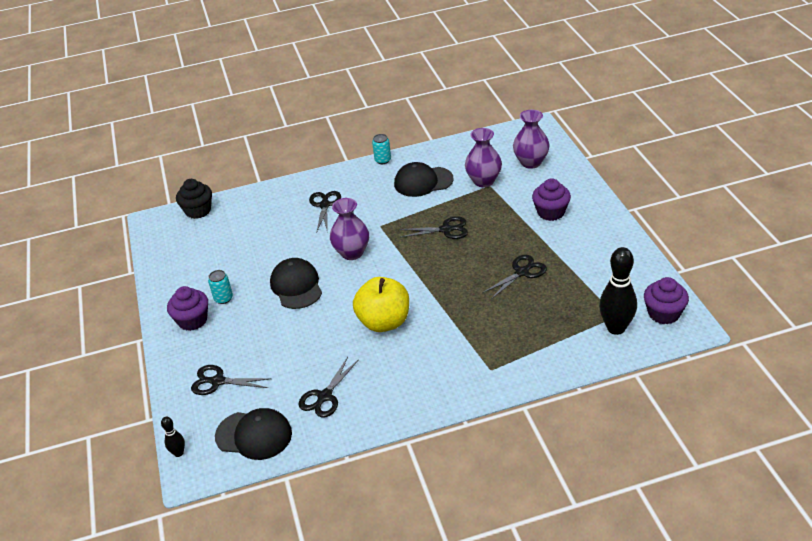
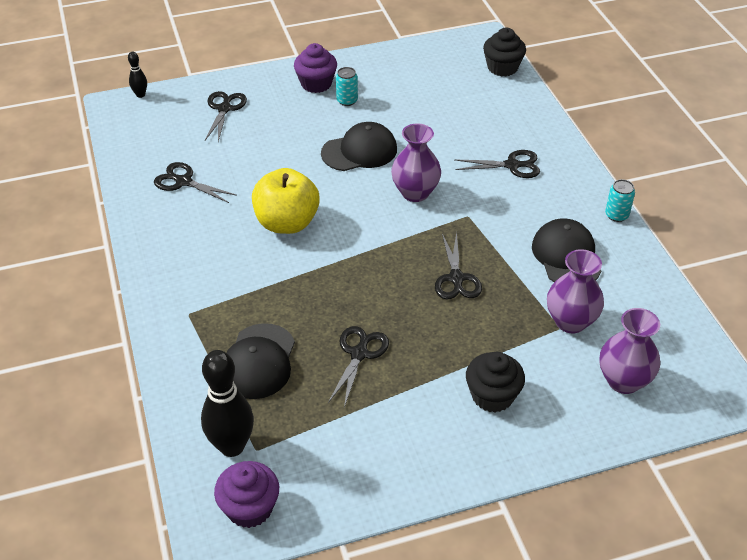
camera: 85 degrees right, 5 degrees up
black cap [215,408,292,460] -> black cap moved to [226,323,295,399]
black scissors [482,255,547,299] -> black scissors turned 120 degrees counterclockwise [328,326,389,408]
purple cupcake [532,178,571,221] -> black cupcake [466,352,525,412]

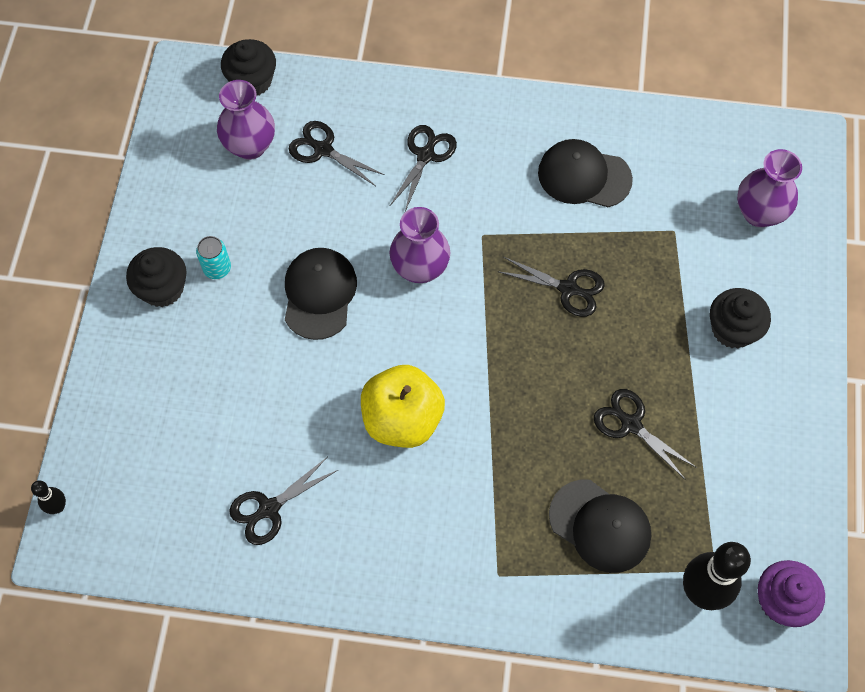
camera: 65 degrees left, 20 degrees up
black scissors [205,91,247,142] -> black scissors moved to [289,121,385,186]
purple cupcake [294,43,337,93] -> black cupcake [126,247,187,307]
purple vase [547,249,604,333] -> purple vase moved to [217,80,275,160]
turquoise can [605,179,635,222] -> none

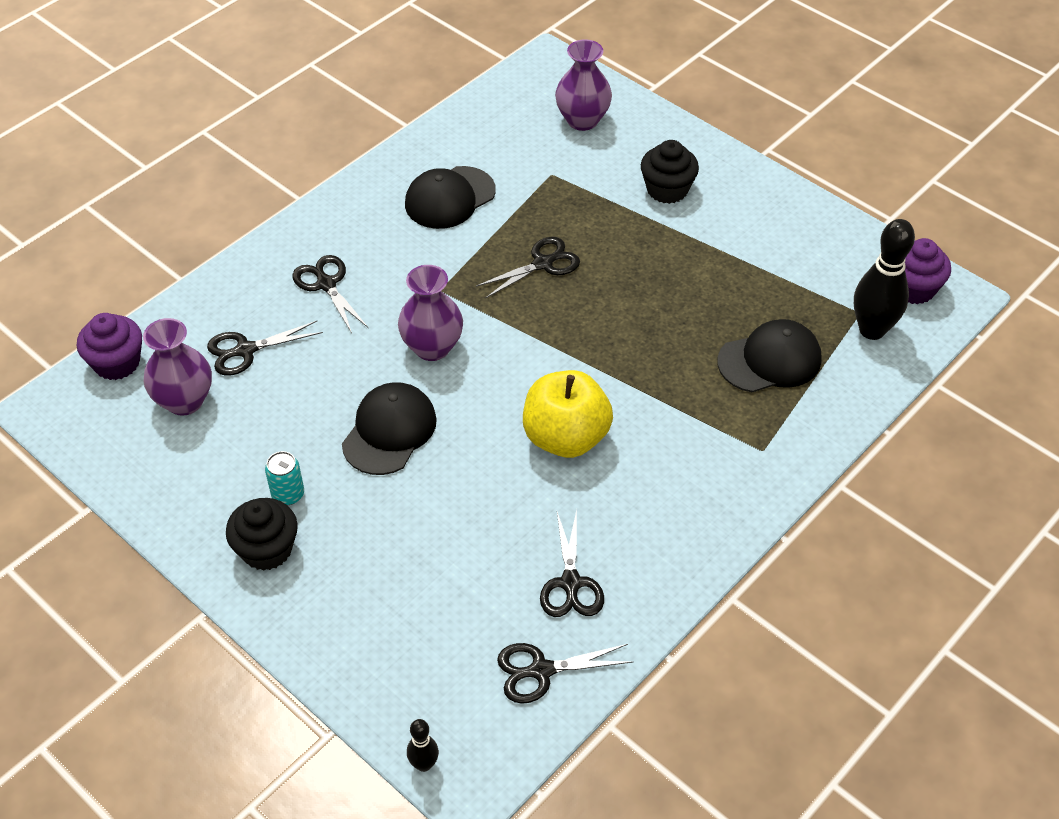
camera: 55 degrees left, 15 degrees down
black cupcake [221,39,276,96] -> purple cupcake [77,313,142,380]
black cap [285,248,357,340] -> black cap turned 75 degrees clockwise [342,382,437,475]
black scissors [594,389,697,480] -> black scissors moved to [497,643,634,704]

